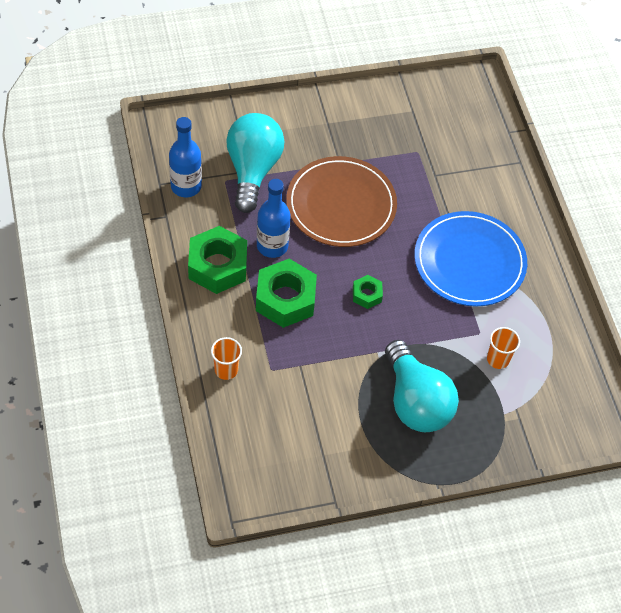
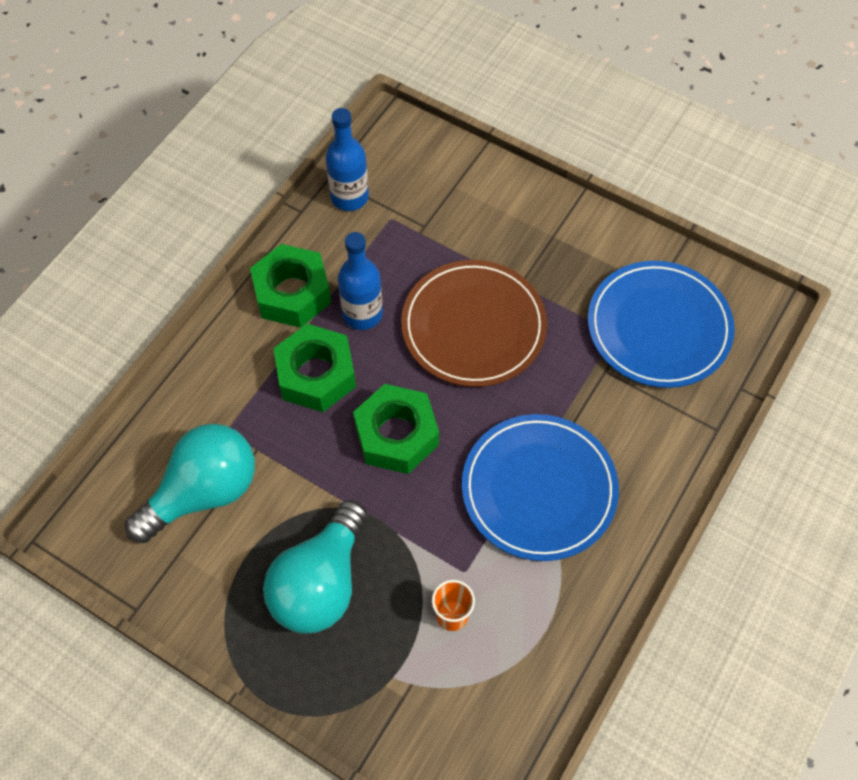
camera: 50 degrees right, 5 degrees up
orange cup [211,337,242,380] -> none
turquoise light bulb [226,113,284,213] -> turquoise light bulb moved to [125,424,255,543]
green nut [353,275,383,309] -> green nut [353,384,439,474], size x2.00
none -> blue plate [588,261,735,388]

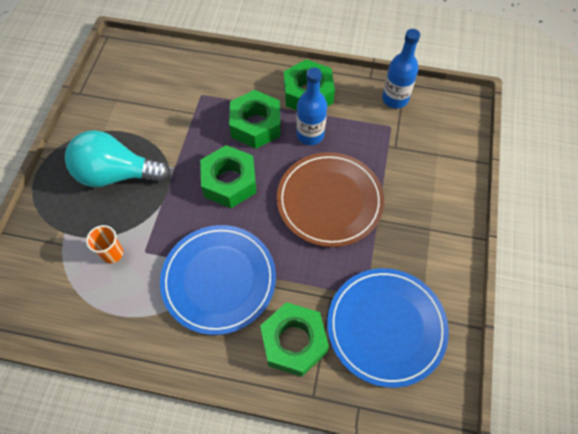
camera: 70 degrees right, 0 degrees up
turquoise light bulb [125,424,255,543] -> none
none -> green nut [260,302,329,377]

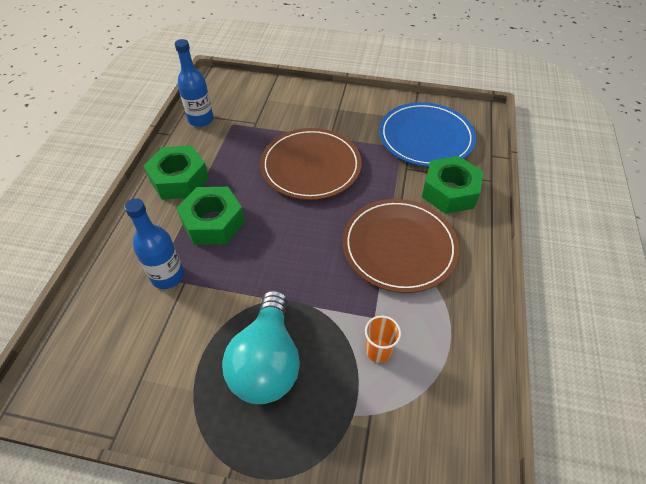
camera: 90 degrees left, 10 degrees down
blue plate [160,225,276,335] -> brown plate [343,199,459,293]
green nut [200,145,256,208] -> none
blue bottle [296,67,327,145] -> blue bottle moved to [124,198,184,289]

